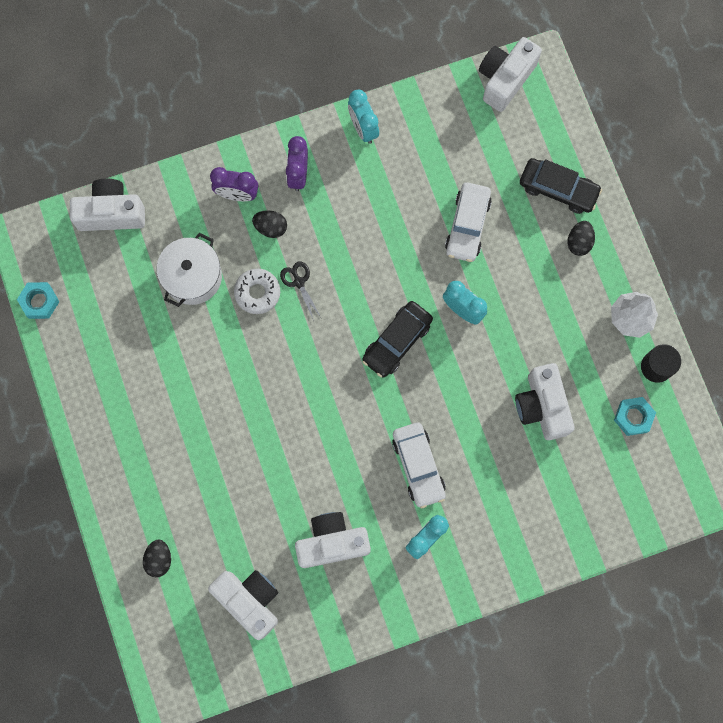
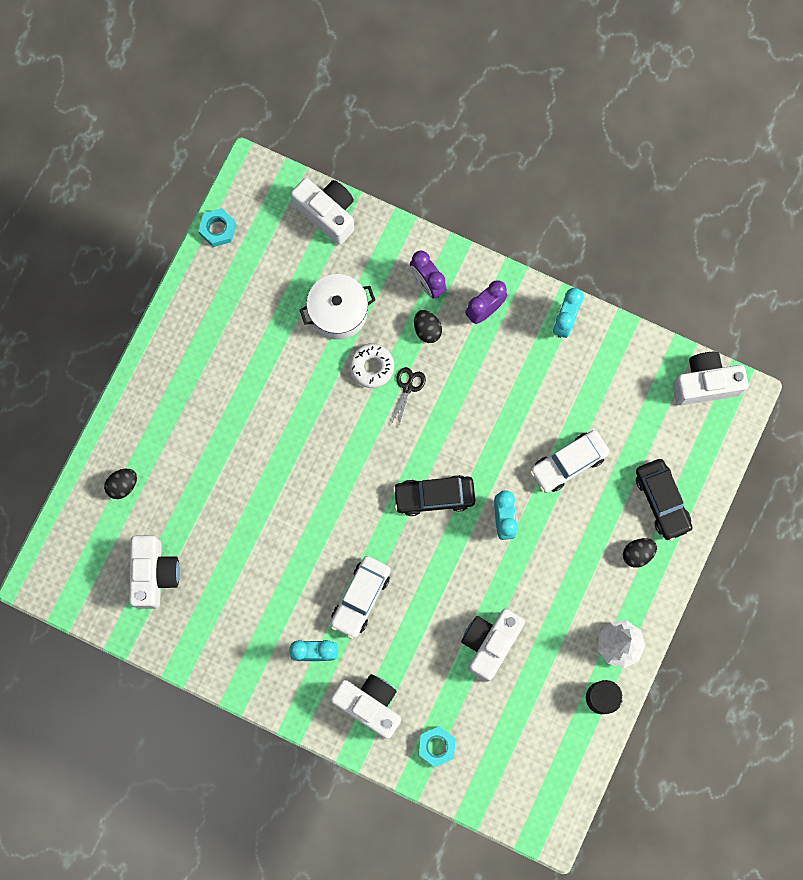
camera: 45 degrees right, 0 degrees up
white camera [295,512,371,568] -> white camera moved to [330,674,401,739]
turquoise nut [614,397,656,436] -> turquoise nut moved to [418,726,456,767]

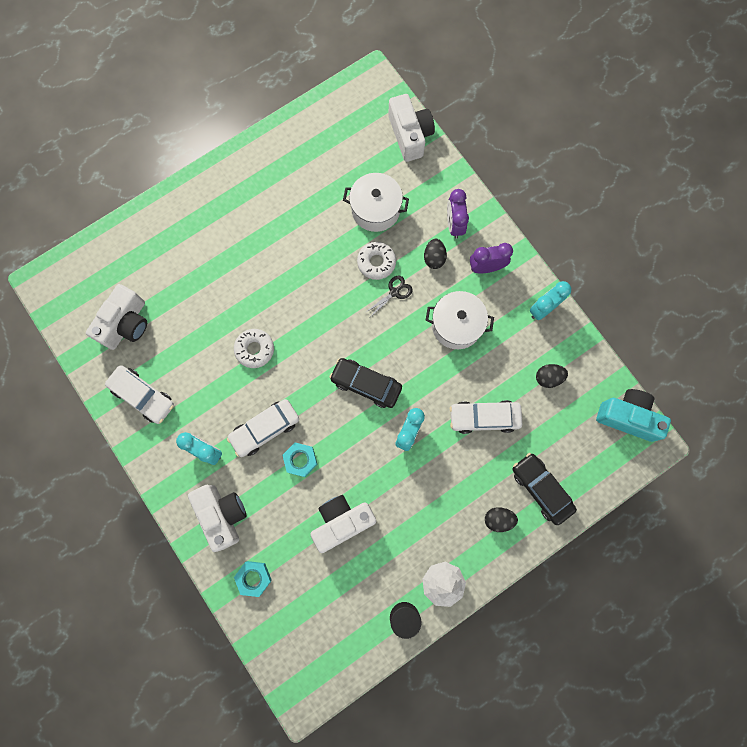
camera: 30 degrees right, 0 degrees up
black egg [104,469,137,499] -> black egg moved to [536,364,568,388]
turquoise nut [198,208,236,247] -> turquoise nut moved to [282,443,318,477]
black car [636,459,692,541] -> black car turned 135 degrees clockwise [512,453,577,525]
white camera [673,352,749,405] -> turquoise camera [596,389,671,442]
none -> white car [105,365,174,424]
none -> white donut [234,329,274,368]
none -> white pot [425,291,494,349]

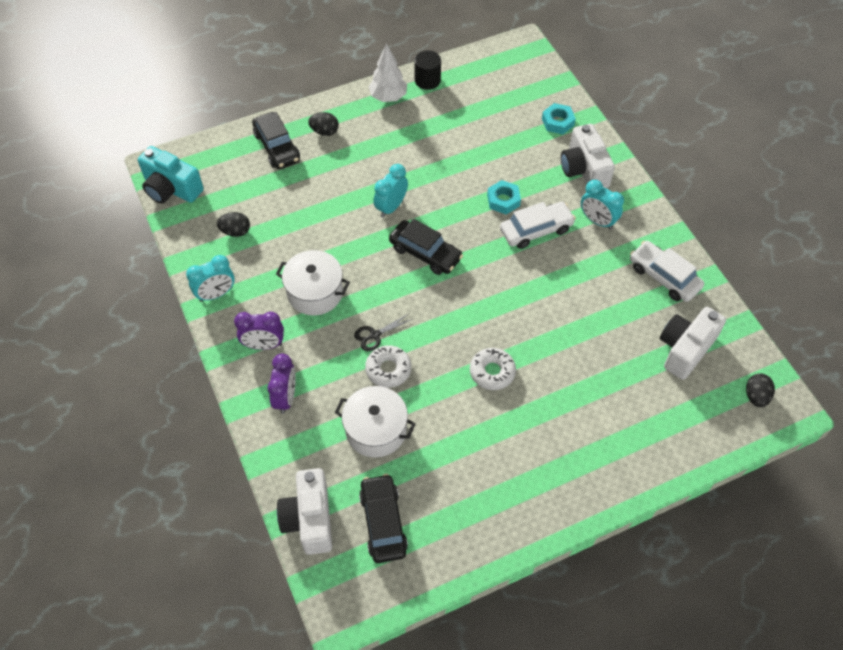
camera: 170 degrees left, 20 degrees down
white donut [234,329,274,368] -> white donut moved to [470,348,516,390]
white camera [310,495,376,553] -> none
black egg [424,239,447,269] -> black egg moved to [746,373,775,407]
white car [450,400,522,434] -> none
none -> black car [359,474,408,563]

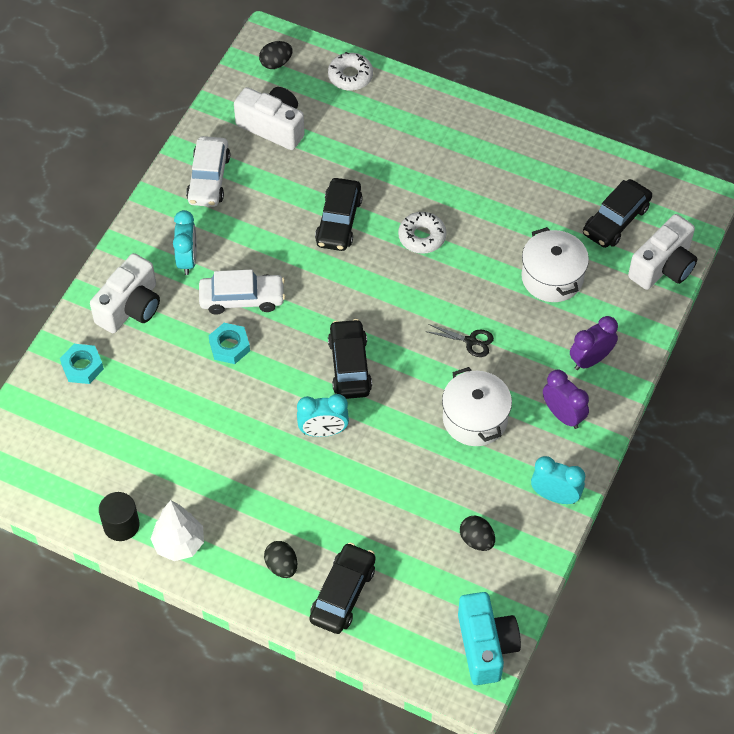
camera: 130 degrees left, 0 degrees up
white donut [365,345,411,388] -> white donut moved to [328,52,373,91]
white car [500,202,576,249] -> white car turned 150 degrees clockwise [199,269,285,315]
white camera [660,307,726,380] -> white camera turned 150 degrees counterclockwise [234,87,305,150]
none -> black car [315,178,363,251]

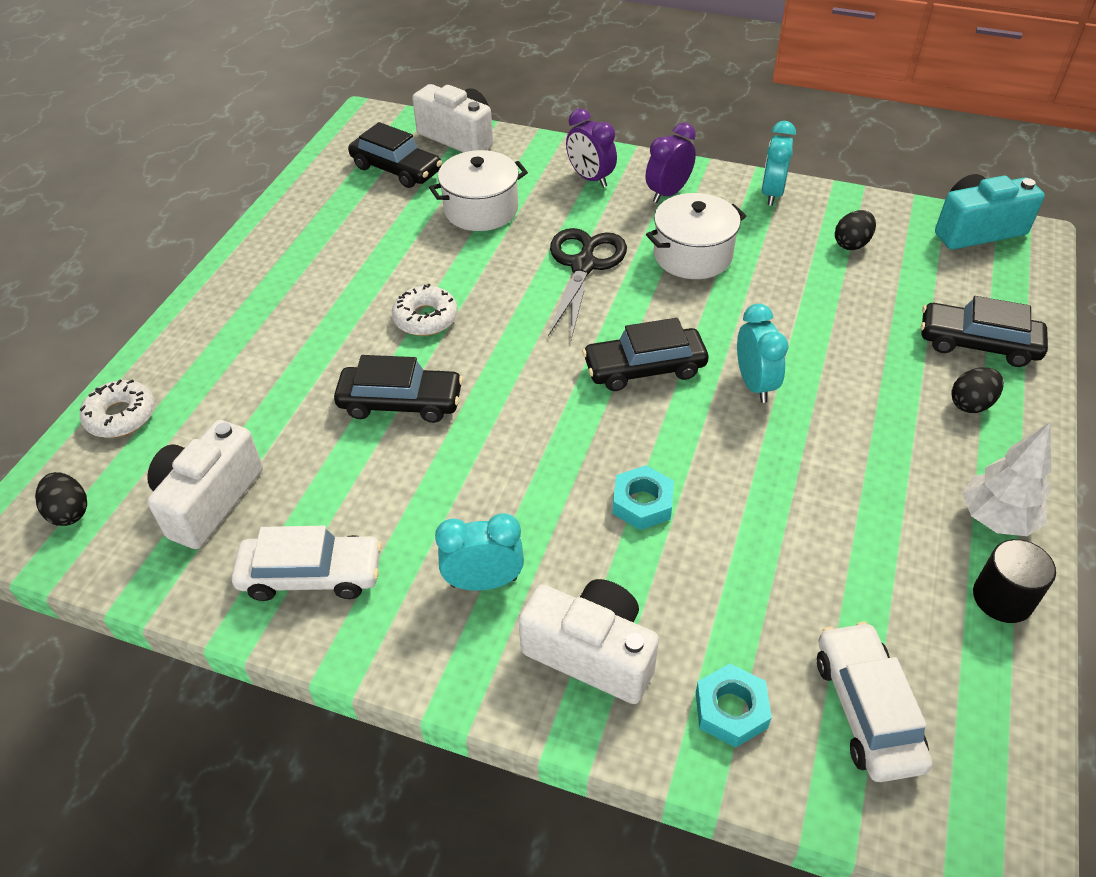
camera: 95 degrees left, 10 degrees down
white car [199,269,285,315] -> white car moved to [817,622,932,782]
black scissors [425,324,494,357] -> black scissors [548,228,627,339], size x1.94

